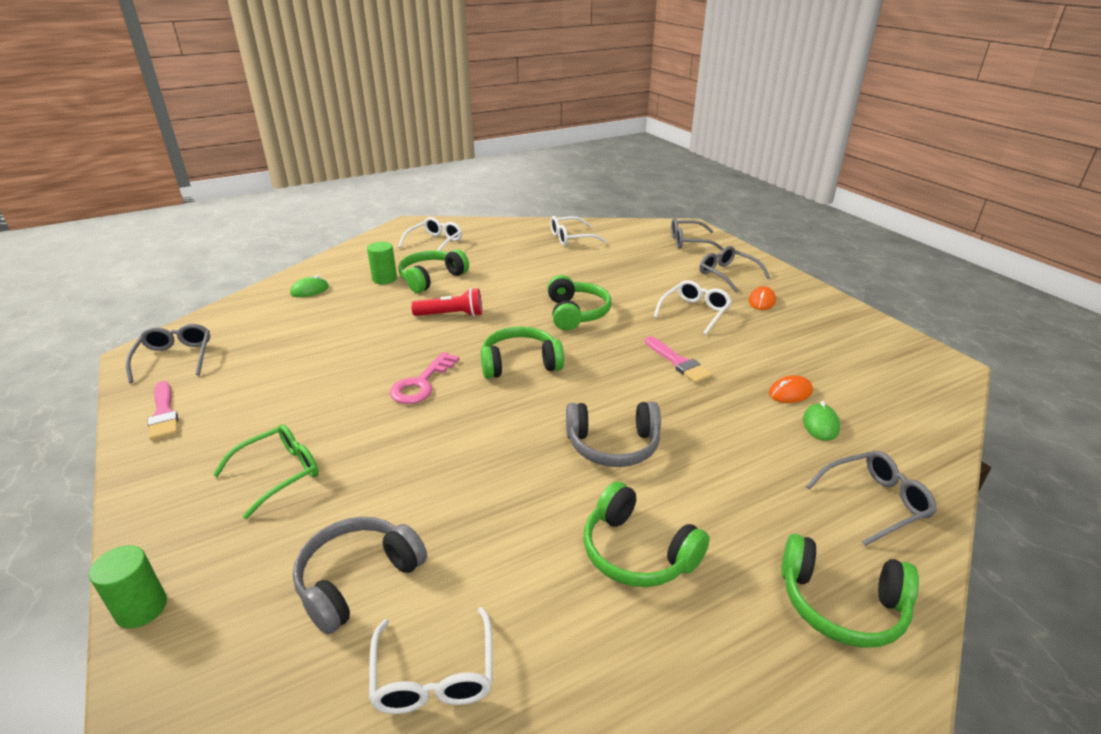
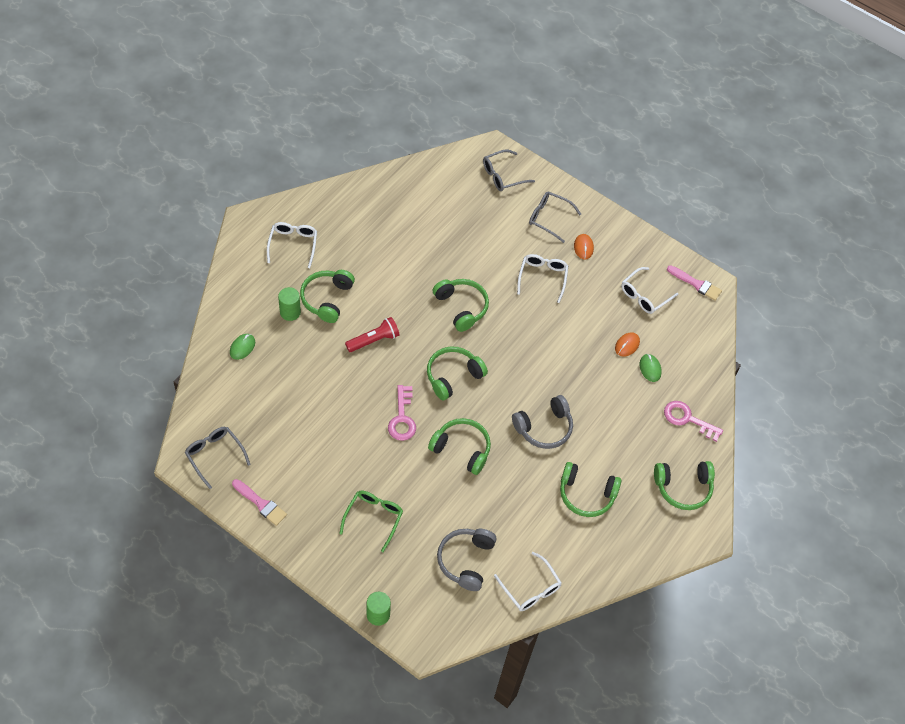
camera: 30 degrees left, 25 degrees up
white glasses [550,216,607,246] -> white glasses moved to [621,267,679,314]
pink brush [645,336,713,383] -> pink brush moved to [667,265,722,301]
grey glasses [806,451,937,546] -> pink key [664,401,723,442]
none -> green headphones [428,418,491,475]

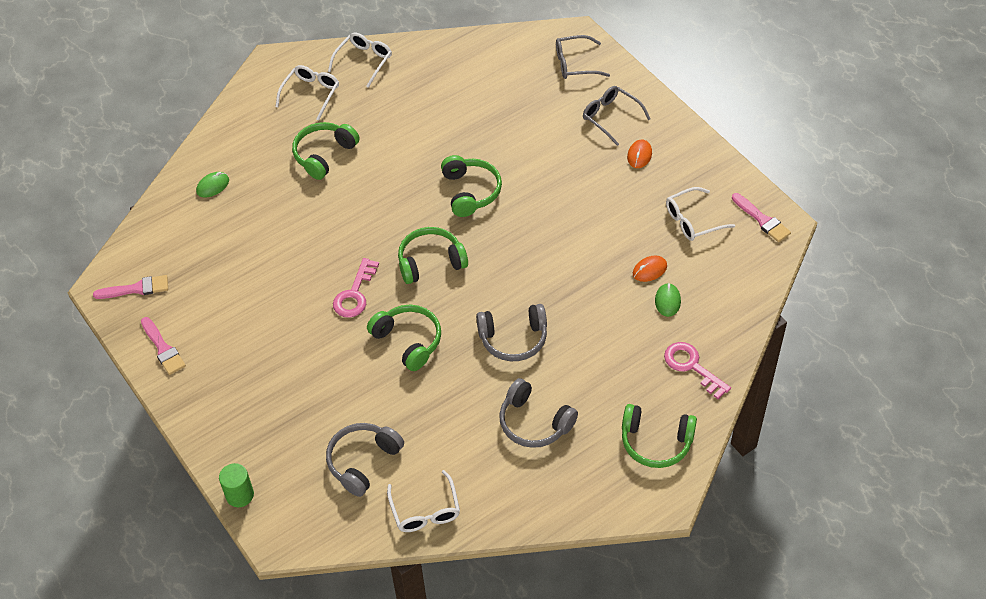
camera: 25 degrees right, 5 degrees down
grey glasses [185,427,251,489] -> pink brush [93,275,168,299]
green cylinder [278,287,301,321] -> none
green glasses [339,491,403,552] -> none
red flashlight [345,317,400,352] -> none
white glasses [517,254,568,303] -> white glasses moved to [328,33,392,88]
green headphones [560,462,621,517] -> grey headphones [499,378,578,448]

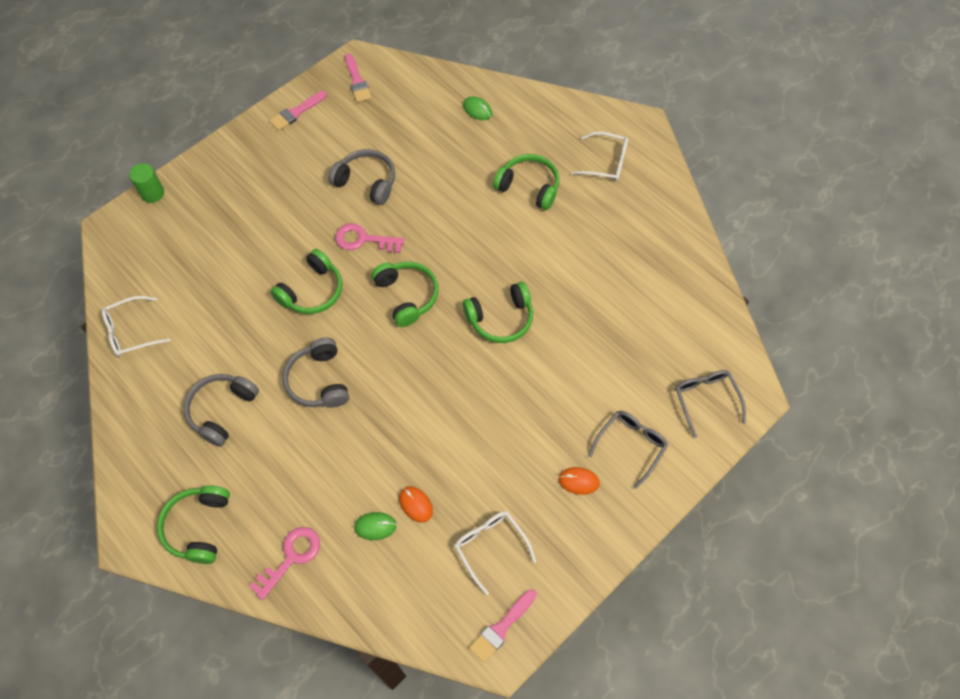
camera: 80 degrees right, 10 degrees up
grey headphones [326,423,404,497] -> grey headphones moved to [328,149,395,205]
white glasses [328,33,392,88] -> none

